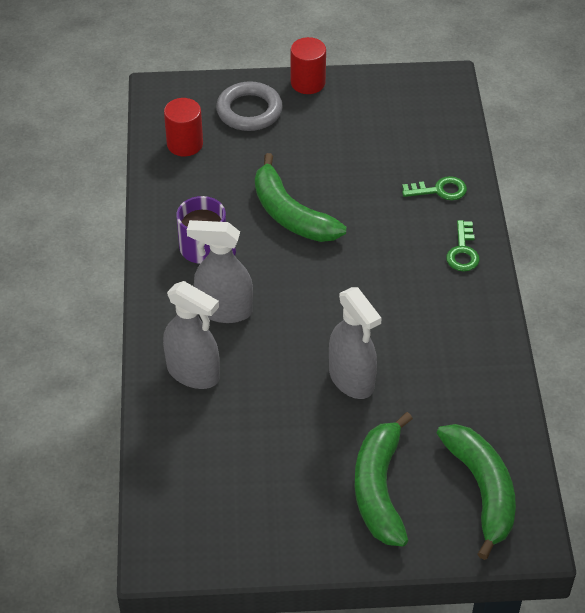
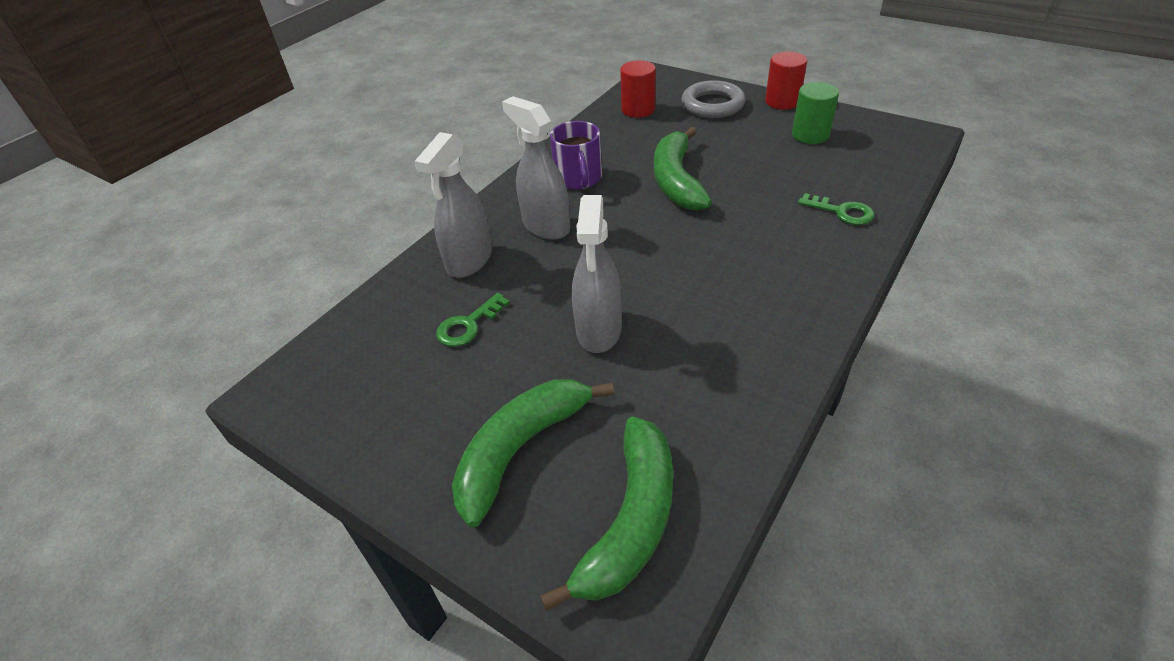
camera: 40 degrees right, 5 degrees down
grey spray bottle [163,281,220,389] -> grey spray bottle turned 45 degrees clockwise [414,132,492,278]
green key [446,220,480,272] -> green key moved to [436,293,510,347]
none -> green cylinder [792,82,839,144]

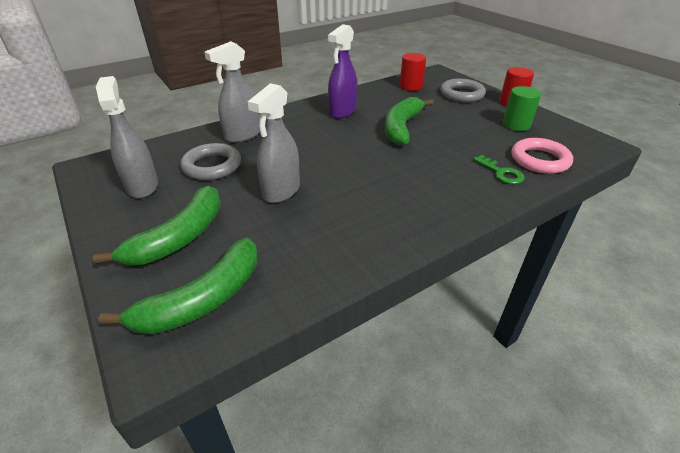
camera: 20 degrees right, 5 degrees down
green key [436,293,510,347] -> grey ring [181,143,241,180]
green banana [452,379,614,528] -> green banana turned 150 degrees clockwise [93,186,221,265]
grey spray bottle [502,96,570,240] -> grey spray bottle moved to [96,76,158,199]
purple mug [550,121,602,190] -> purple spray bottle [328,24,357,119]
none -> pink ring [512,138,573,174]

